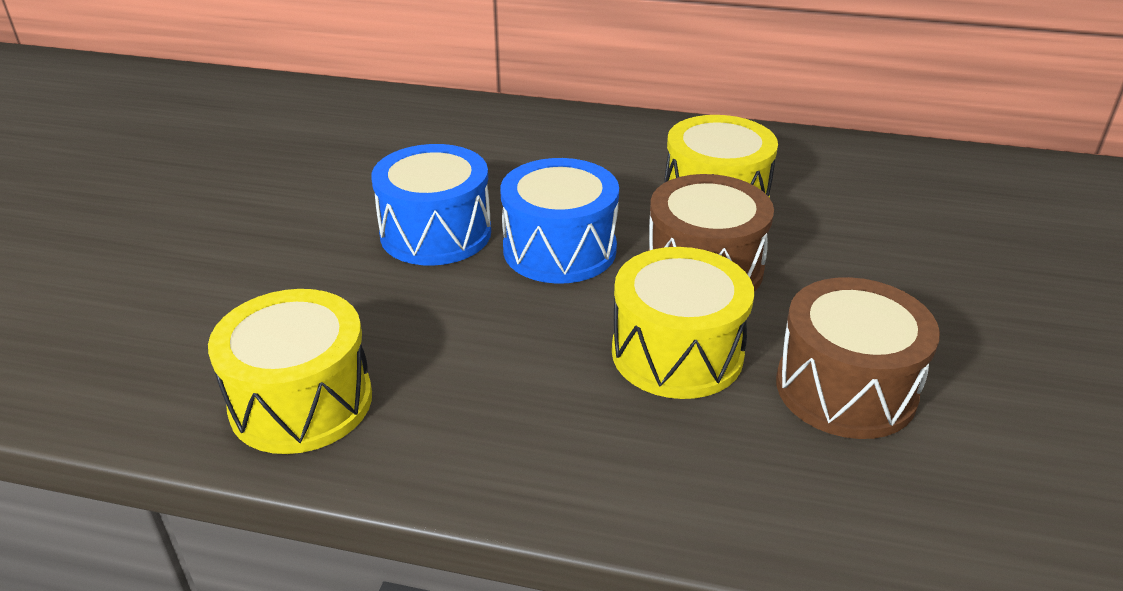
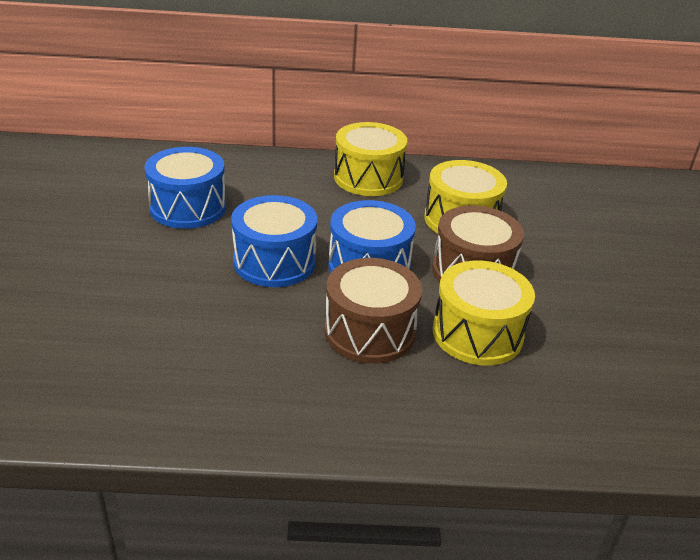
camera: 15 degrees left, 0 degrees up
yellow drum [208,289,372,454] -> yellow drum moved to [334,122,407,196]
brown drum [776,277,940,439] -> brown drum moved to [325,258,422,364]
none -> blue drum [144,147,226,229]

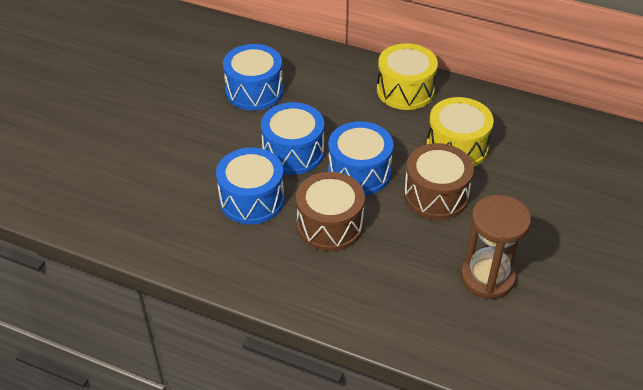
camera: 25 degrees right, 10 degrees up
yellow drum [433,261,535,366] -> none
none -> blue drum [216,147,284,224]
none -> brown hourglass [461,195,531,299]

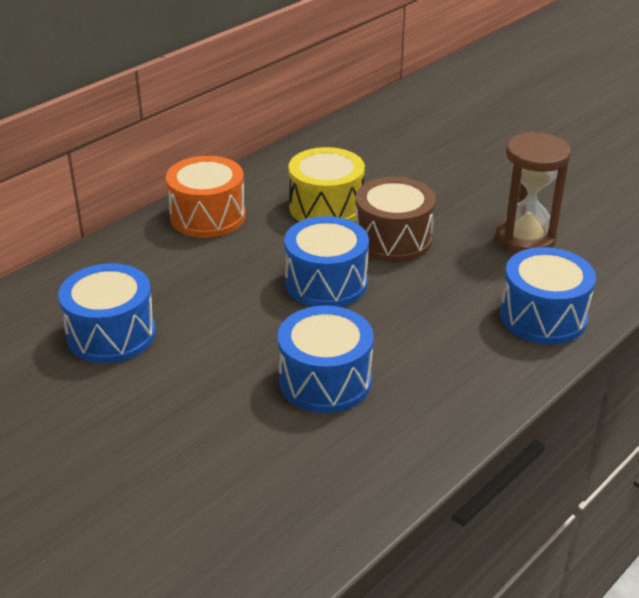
camera: 70 degrees left, 10 degrees down
blue drum [261,102,324,175] -> blue drum moved to [500,247,596,344]
brown drum [296,172,365,251] -> none
yellow drum [377,43,438,110] -> orange drum [166,156,246,238]

